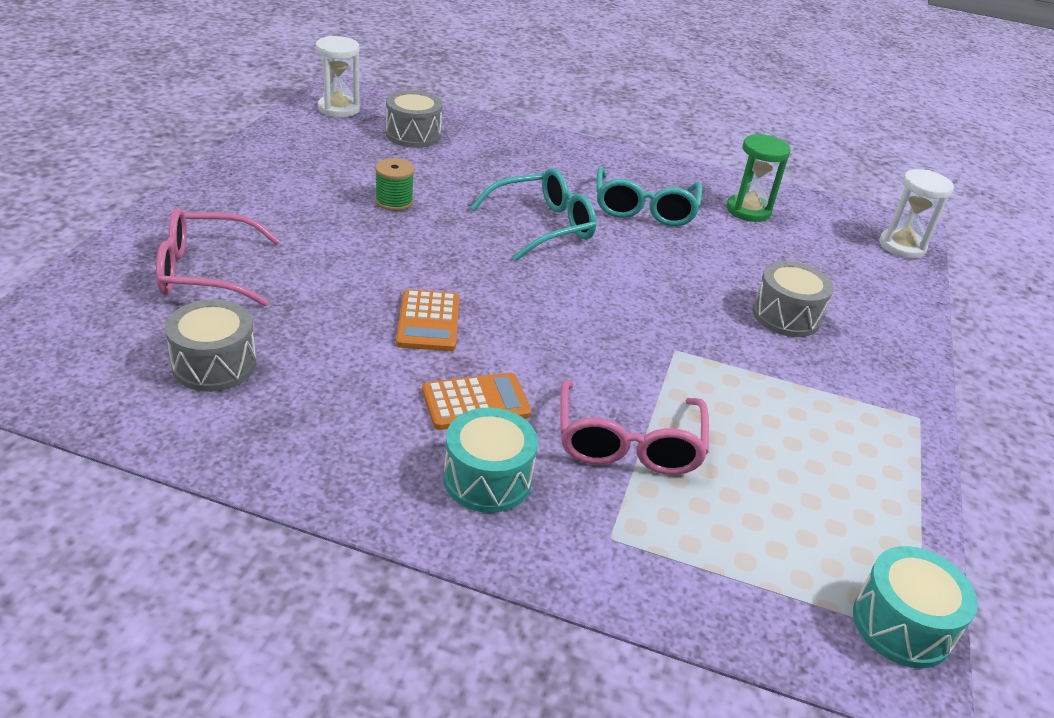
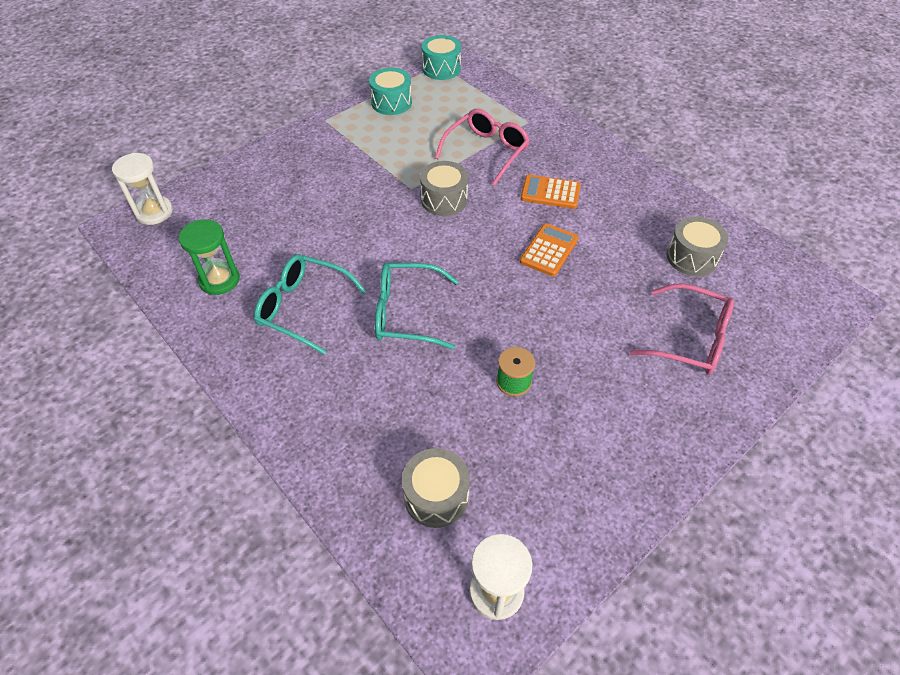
camera: 145 degrees left, 15 degrees up
turquoise drum [443,407,538,513] -> turquoise drum moved to [369,68,412,115]
turquoise glasses [596,167,702,226] -> turquoise glasses turned 105 degrees counterclockwise [254,254,367,355]
grey drum [752,261,834,337] -> grey drum moved to [420,161,468,216]

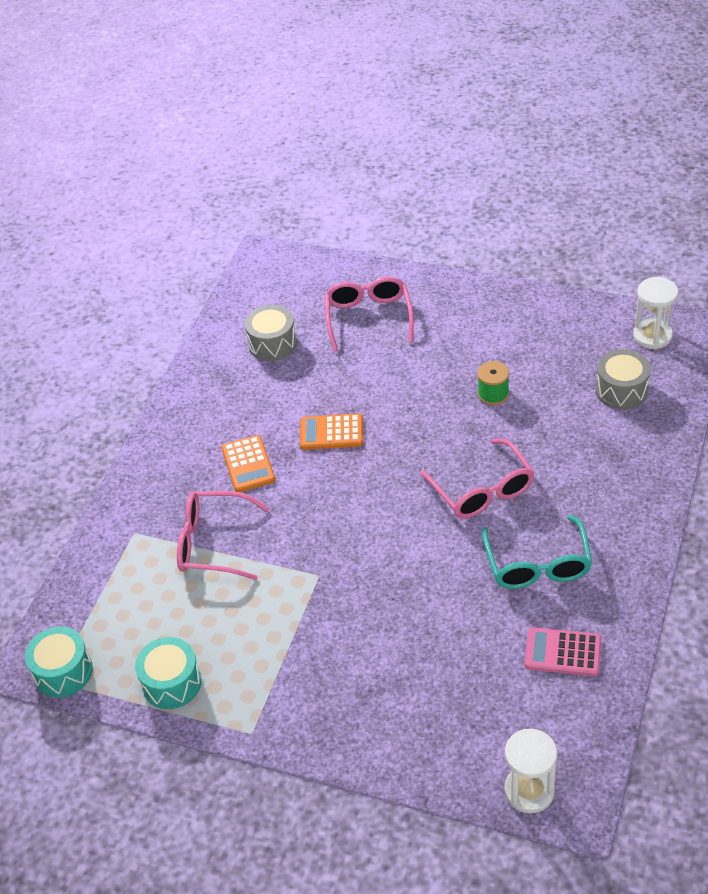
camera: 115 degrees left, 5 degrees down
green hourglass [179,219,240,295] -> pink calculator [525,627,601,676]
turquoise glasses [375,263,458,349] -> pink glasses [420,439,535,519]
grey drum [420,161,468,216] -> none

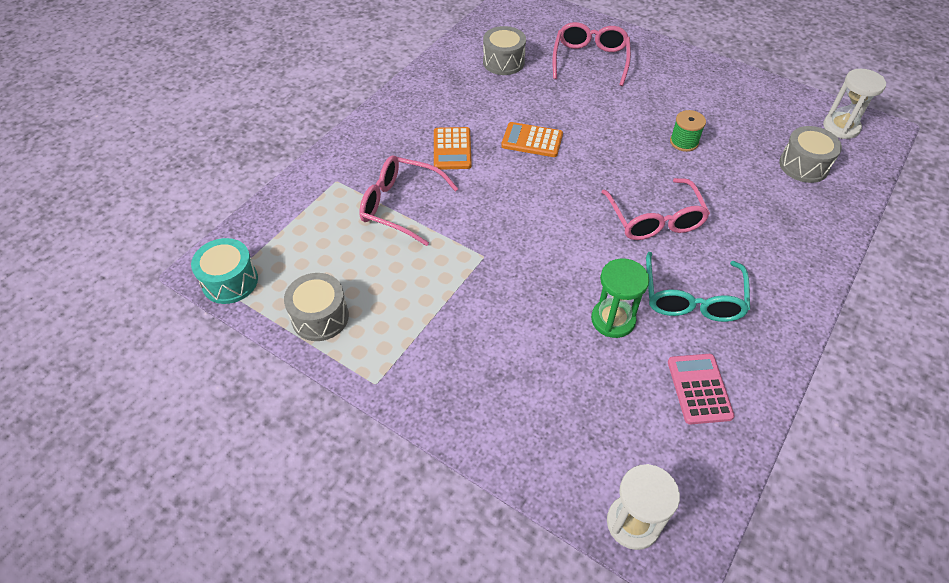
camera: 10 degrees right, 5 degrees up
turquoise drum [135,637,202,709] -> grey drum [284,273,349,341]
pink calculator [525,627,601,676] -> pink calculator turned 60 degrees clockwise [668,354,735,424]
none -> green hourglass [591,258,649,338]

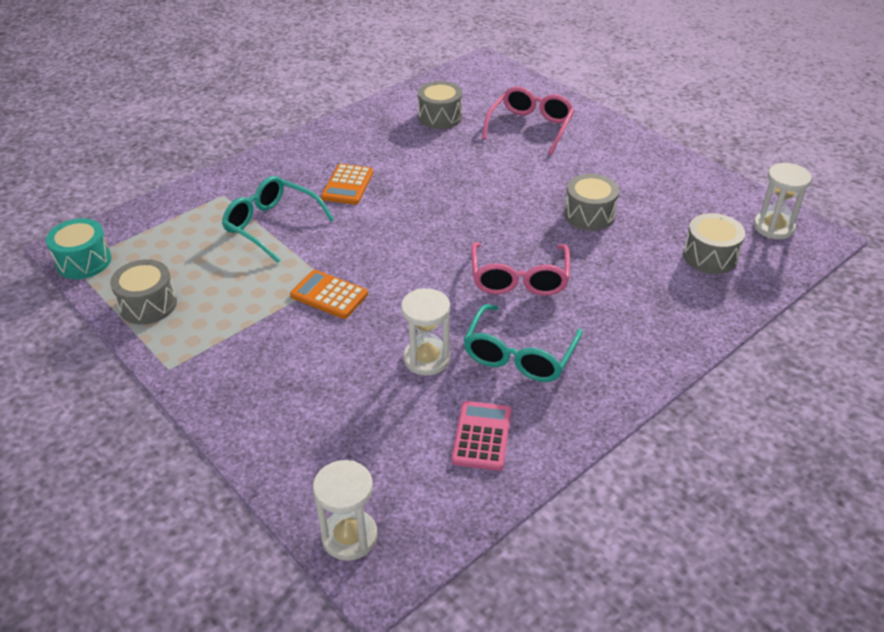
camera: 15 degrees right, 10 degrees down
pink glasses [359,156,458,246] -> turquoise glasses [222,176,334,263]
orange calculator [501,122,563,157] -> orange calculator moved to [290,270,368,319]
green hourglass [591,258,649,338] -> white hourglass [401,288,450,376]
green spool [670,110,706,152] -> grey drum [564,174,619,231]

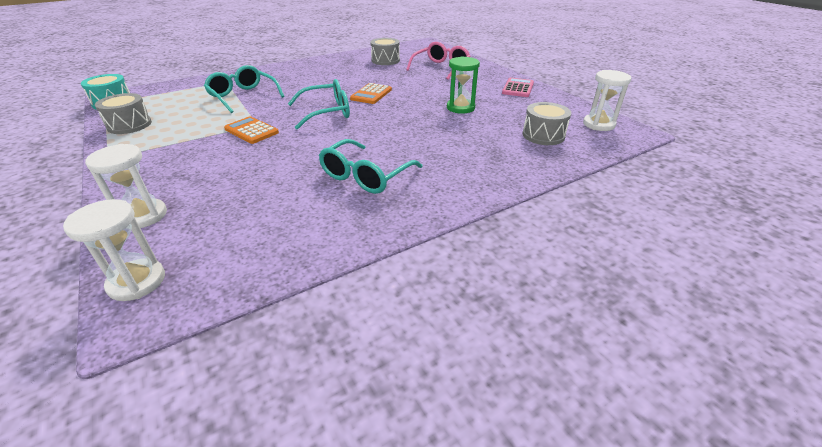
camera: 10 degrees right, 5 degrees down
orange calculator [321,164,373,205] -> orange calculator moved to [350,83,392,104]
white hourglass [401,288,450,376] -> white hourglass moved to [85,144,167,228]
pink calculator [451,401,512,471] -> pink calculator moved to [502,78,534,97]
pink glasses [471,242,570,296] -> none
grey drum [564,174,619,231] -> green hourglass [447,56,480,114]
none -> turquoise glasses [288,79,350,130]

